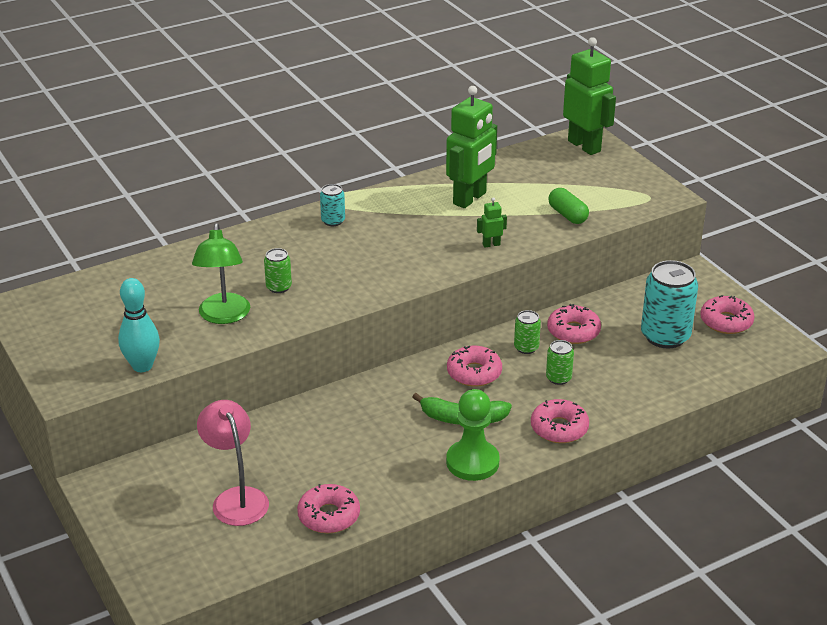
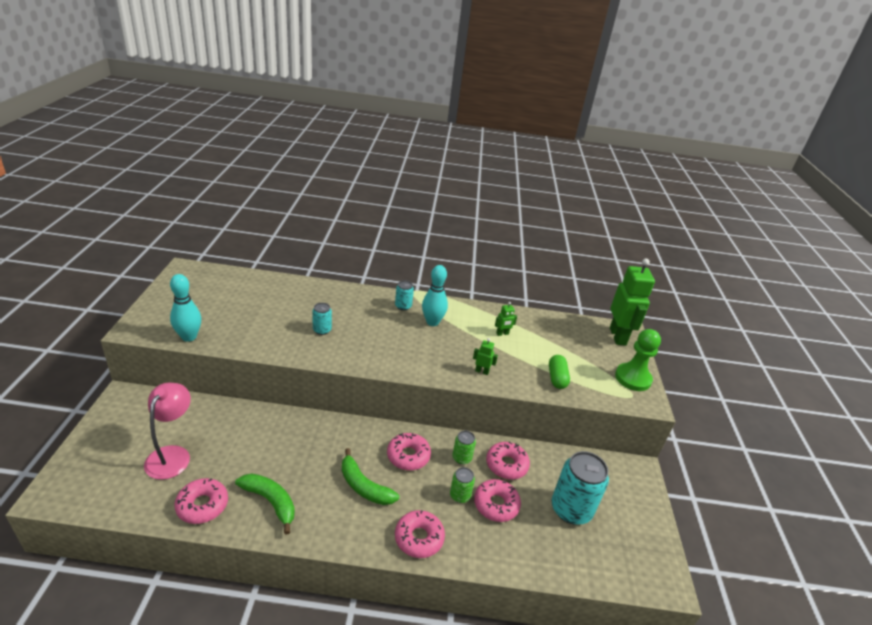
camera: 30 degrees right, 0 degrees up
green lamp [192,223,250,324] -> none
green can [264,248,292,293] -> turquoise can [312,303,332,335]
green robot [446,86,497,208] -> green robot [495,302,517,336], size x0.42
green pawn [446,389,500,481] -> green pawn moved to [615,329,661,391]
pink donut [700,295,755,334] -> pink donut moved to [474,479,521,522]
none -> green banana [235,474,295,535]
none -> turquoise bowling pin [422,265,448,326]

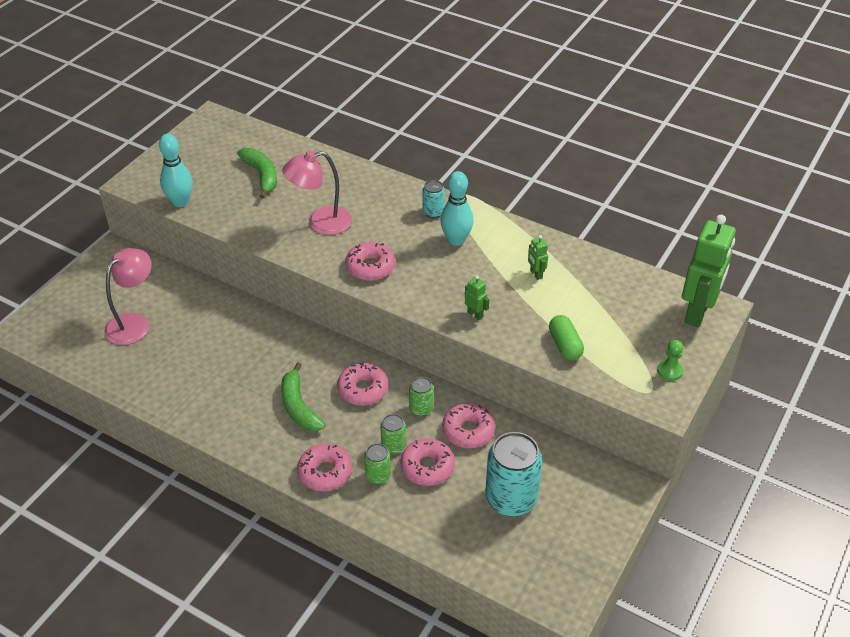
camera: 30 degrees right, 10 degrees up
pink donut [174,478,228,524] -> pink donut moved to [345,242,395,281]
green banana [235,474,295,535] -> green banana moved to [237,148,277,199]
turquoise can [312,303,332,335] -> pink lamp [282,151,352,235]
green robot [495,302,517,336] -> green robot turned 60 degrees clockwise [528,235,548,280]
green capsule [549,355,570,389] -> green capsule turned 45 degrees counterclockwise [549,315,584,360]
green pawn [615,329,661,391] -> green pawn [657,340,683,381], size x0.52
none -> green can [364,443,391,484]

